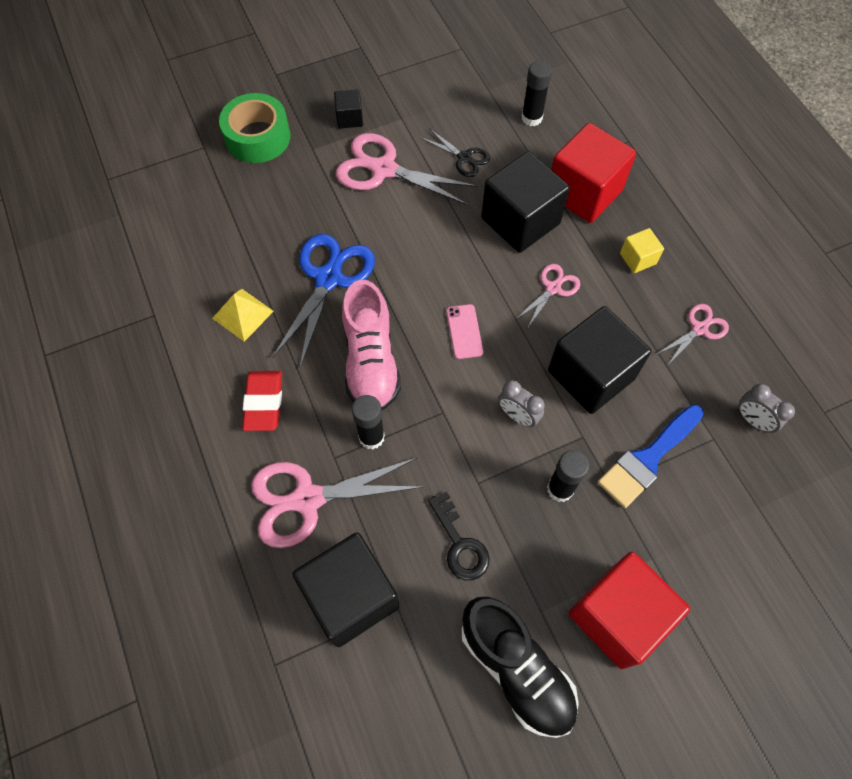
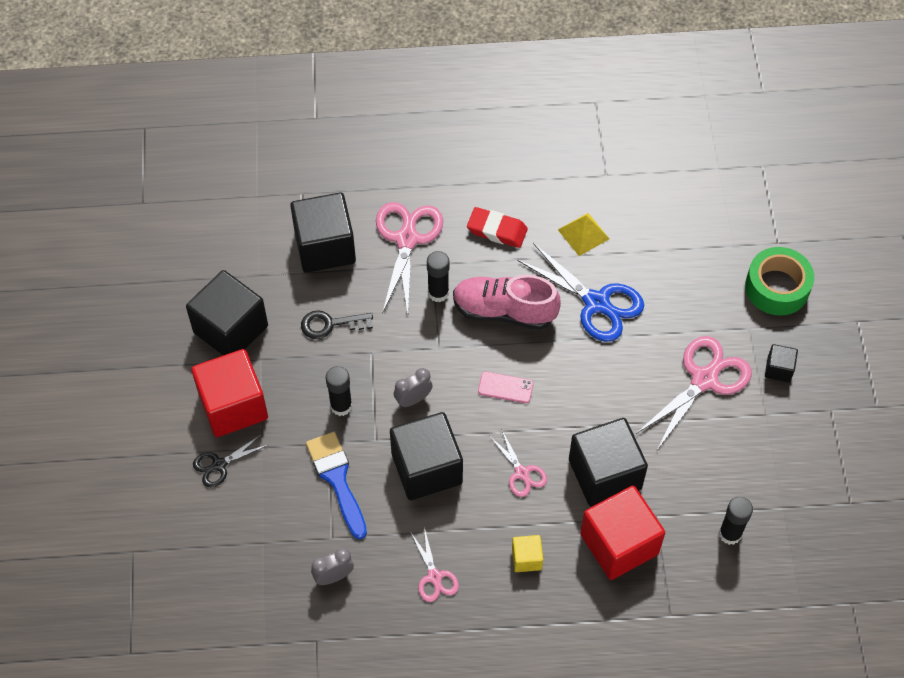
camera: 110 degrees right, 5 degrees down
black scissors [422,129,490,177] -> black scissors moved to [193,434,268,487]
black shoe [461,597,579,738] -> black cube [186,270,268,355]

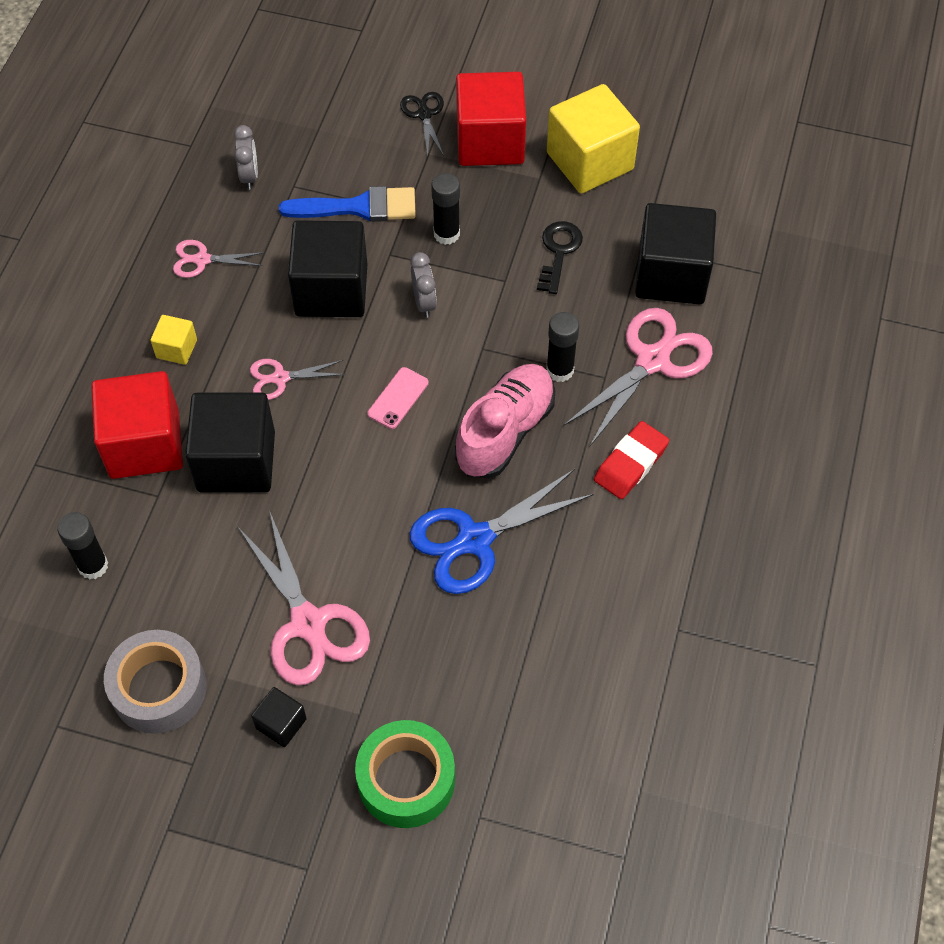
camera: 110 degrees right, 0 degrees up
black cube [186,270,268,355] -> yellow cube [547,84,640,193]
pink scissors [376,202,443,314] -> pink scissors turned 75 degrees counterclockwise [563,308,713,446]
yellow pyramid [558,213,609,256] -> none
none -> grey tape [104,630,206,734]

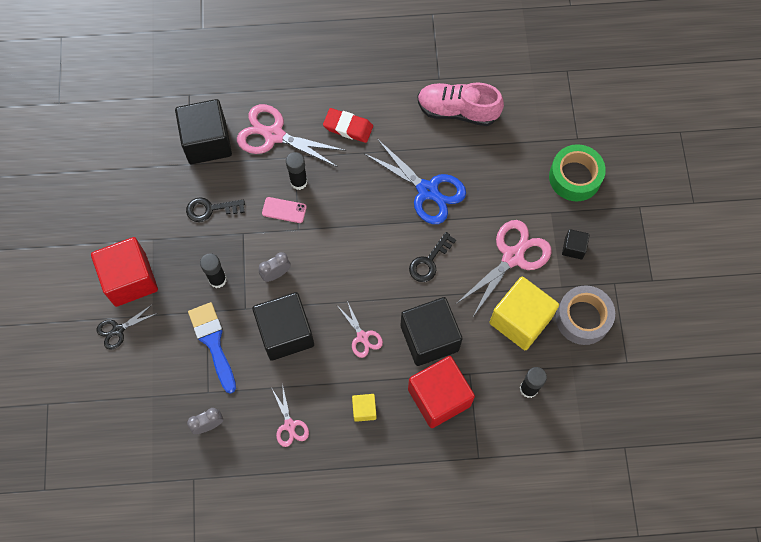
camera: 110 degrees left, 10 degrees up
pink phone [367,367,429,429] -> pink phone moved to [262,197,307,223]
pink shoe [455,364,555,478] -> pink shoe moved to [418,82,504,126]
yellow cube [547,84,640,193] -> yellow cube moved to [489,277,559,350]
none -> black key [409,232,456,282]

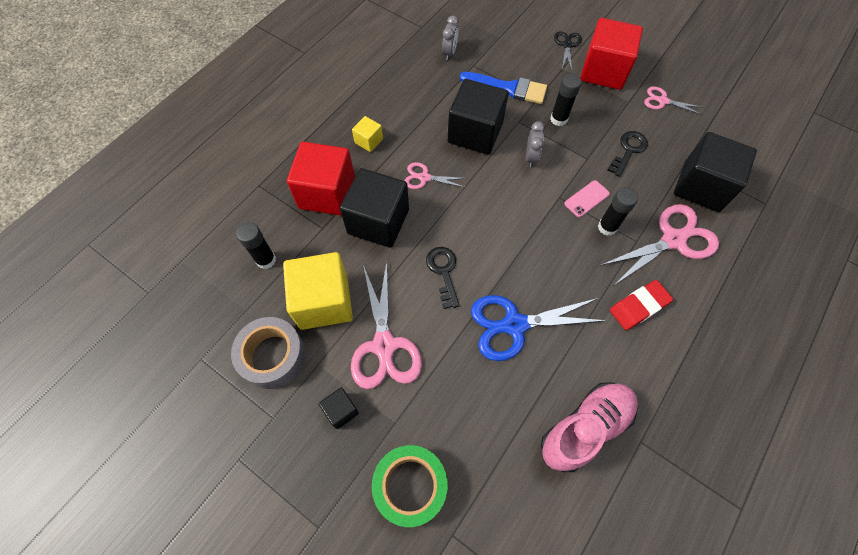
camera: 130 degrees right, 5 degrees down
pink scissors [272,383,309,447] -> pink scissors moved to [644,87,704,115]

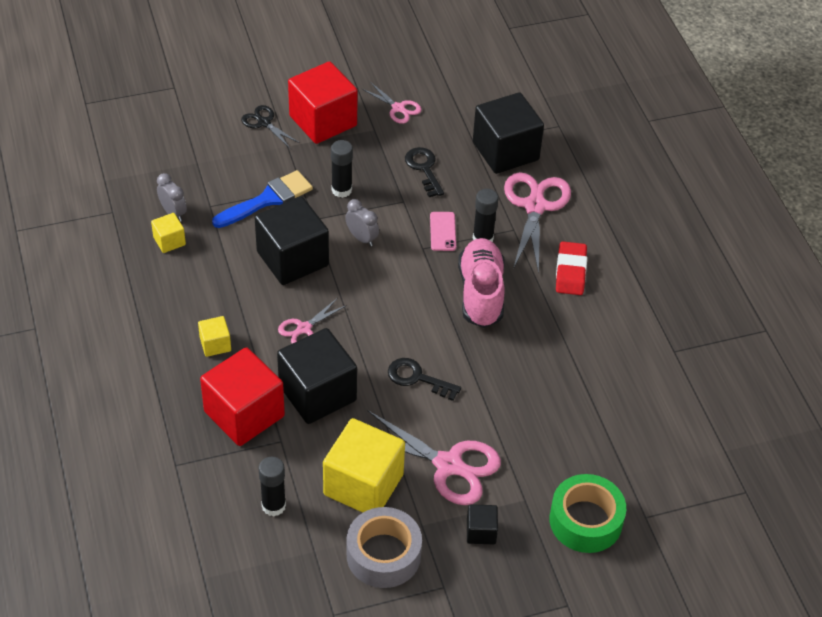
camera: 55 degrees left, 15 degrees down
blue scissors [471,295,607,361] -> none
pink shoe [541,382,638,472] -> pink shoe moved to [458,238,505,328]
pink scissors [644,87,704,115] -> pink scissors turned 105 degrees counterclockwise [362,82,422,124]
none -> yellow cube [151,213,186,253]

